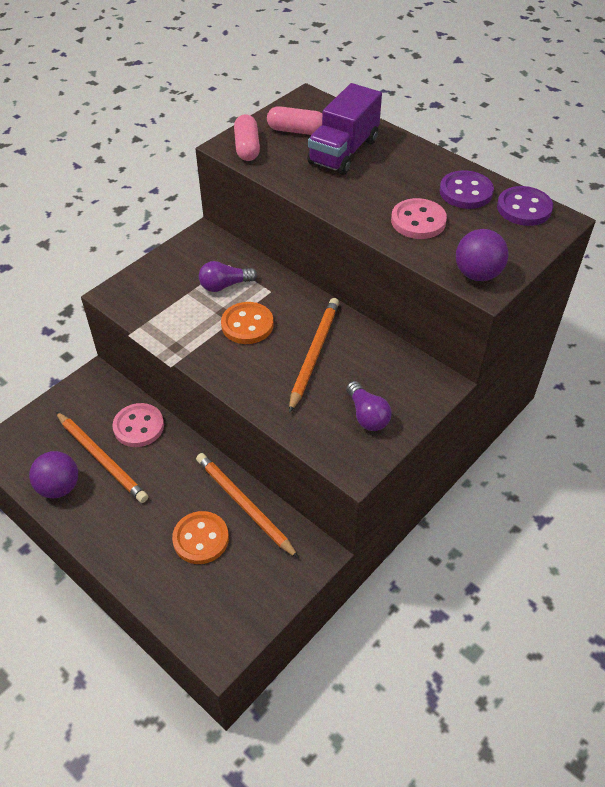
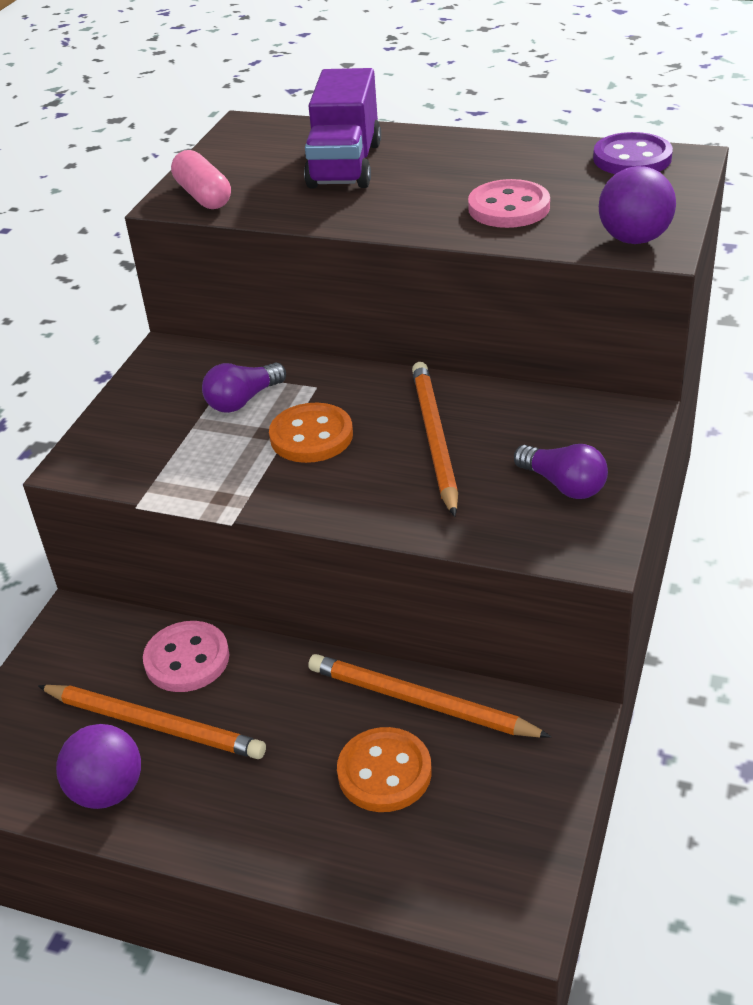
camera: 20 degrees left, 10 degrees down
pink capsule [267,106,322,135] -> none
purple button [440,171,494,209] -> none

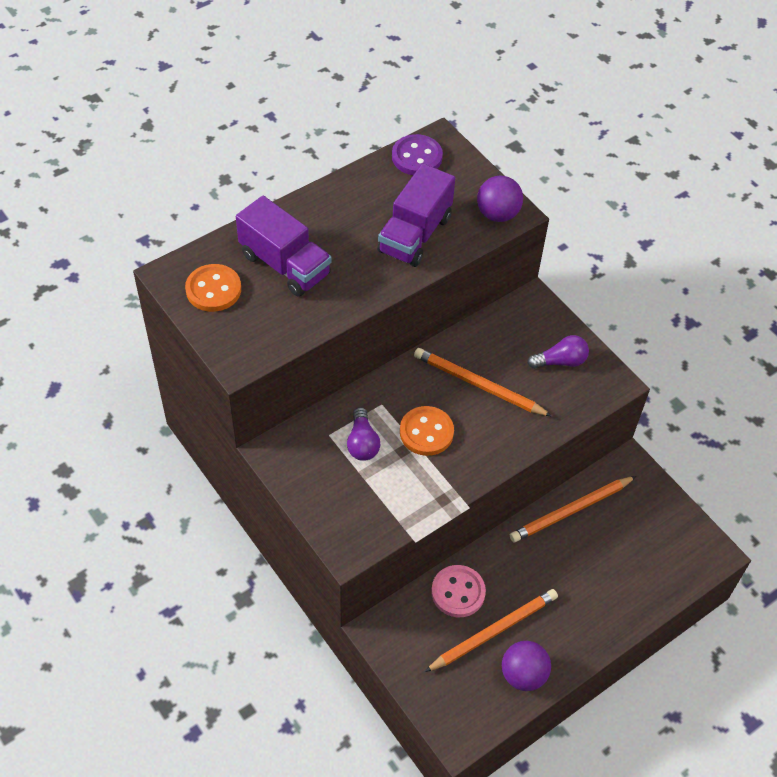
camera: 60 degrees left, 15 degrees up
pink capsule [171,150,231,209] -> none
orange button [337,727,432,812] -> orange button moved to [185,264,241,312]
pink button [468,179,550,228] -> purple truck [377,164,455,267]

